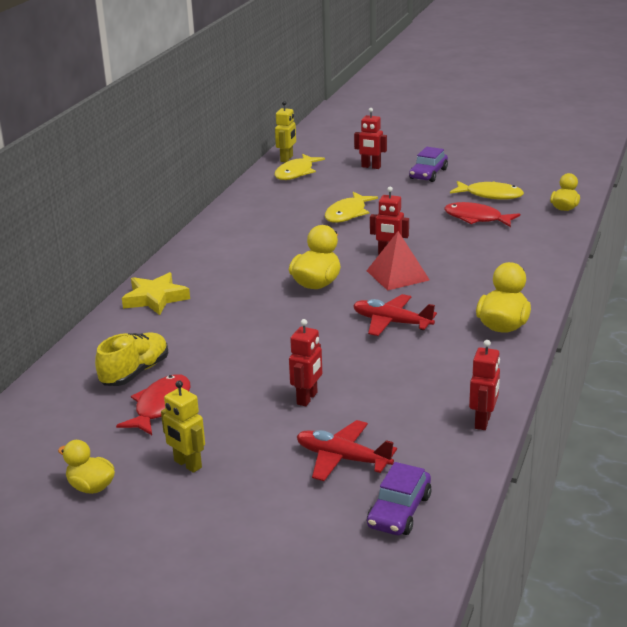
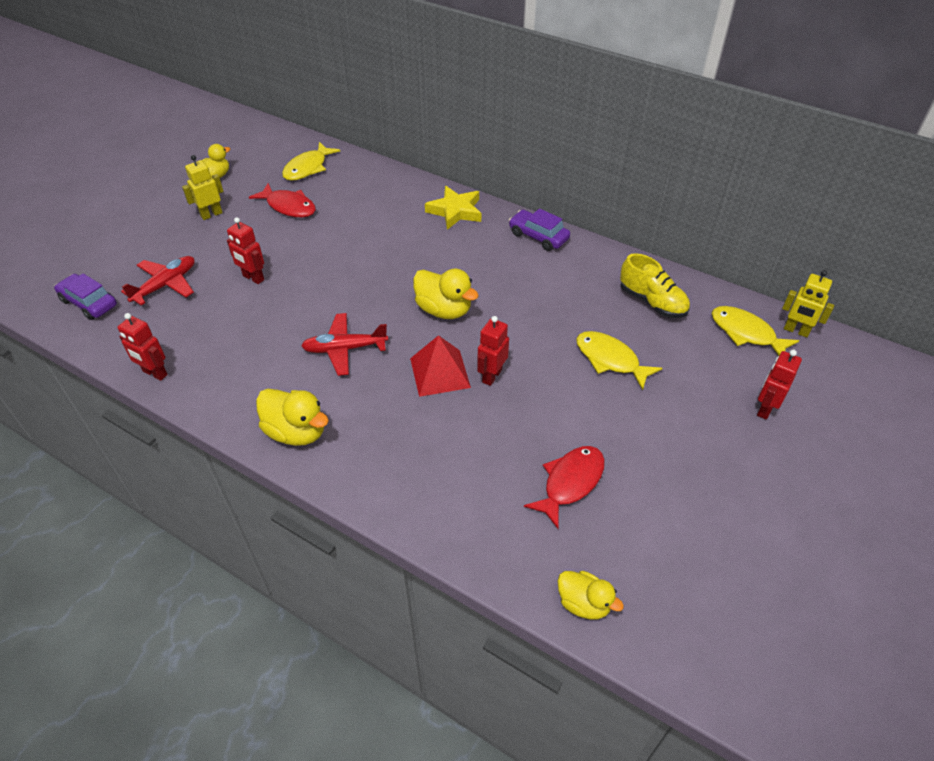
camera: 100 degrees right, 20 degrees up
yellow shoe [95,332,168,386] -> yellow shoe moved to [620,253,690,318]
red plane [353,294,437,336] -> red plane turned 135 degrees counterclockwise [301,313,388,376]
purple car [409,147,448,182] -> purple car moved to [509,208,570,251]
yellow fish [450,181,524,200] -> yellow fish moved to [282,142,340,181]

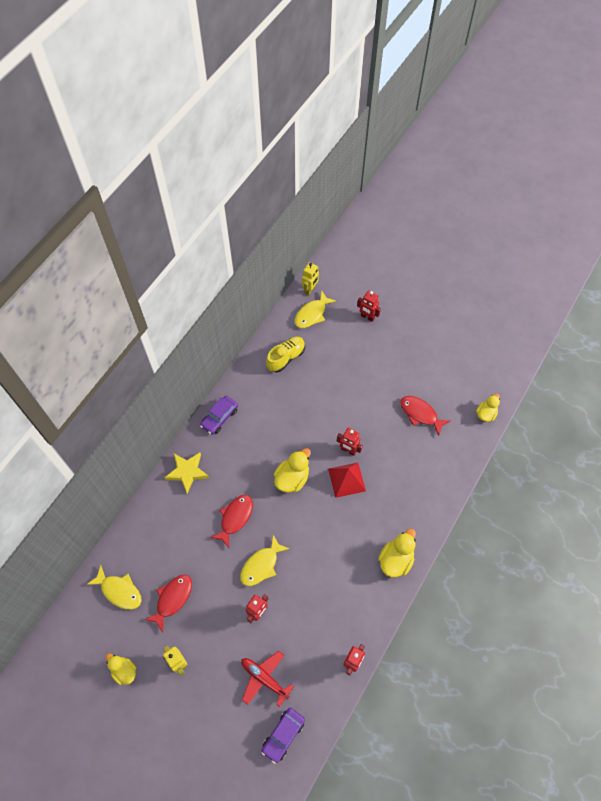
camera: 90 degrees left, 15 degrees up
red plane [301,313,388,376] -> none
yellow fish [576,331,662,390] -> yellow fish moved to [240,535,290,586]
none -> red fish [210,495,253,548]

